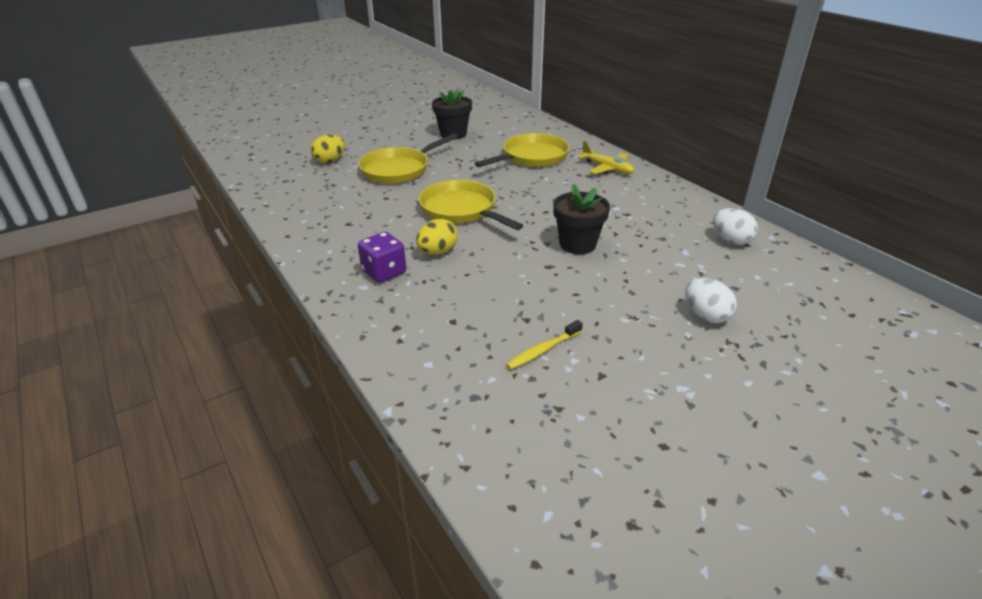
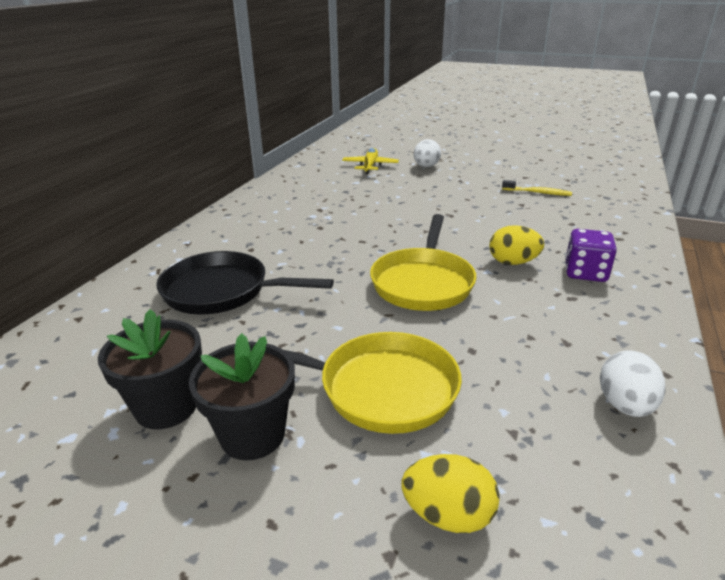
camera: 125 degrees left, 5 degrees down
yellow pan [475,133,570,167] -> black pan [156,251,334,315]
black flower pot [553,184,610,254] -> black flower pot moved to [189,333,295,460]
yellow plane [577,141,634,174] -> yellow plane moved to [342,148,399,174]
white egg [713,208,758,245] -> white egg moved to [600,351,666,417]

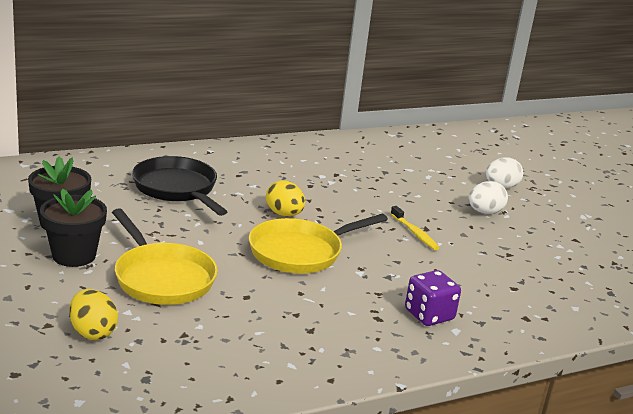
camera: 40 degrees right, 5 degrees down
yellow plane [342,148,399,174] -> none
yellow egg [489,225,544,265] -> yellow egg moved to [266,180,305,216]
yellow toothbrush [502,180,572,196] -> yellow toothbrush moved to [390,206,439,250]
white egg [600,351,666,417] -> white egg moved to [468,181,508,214]

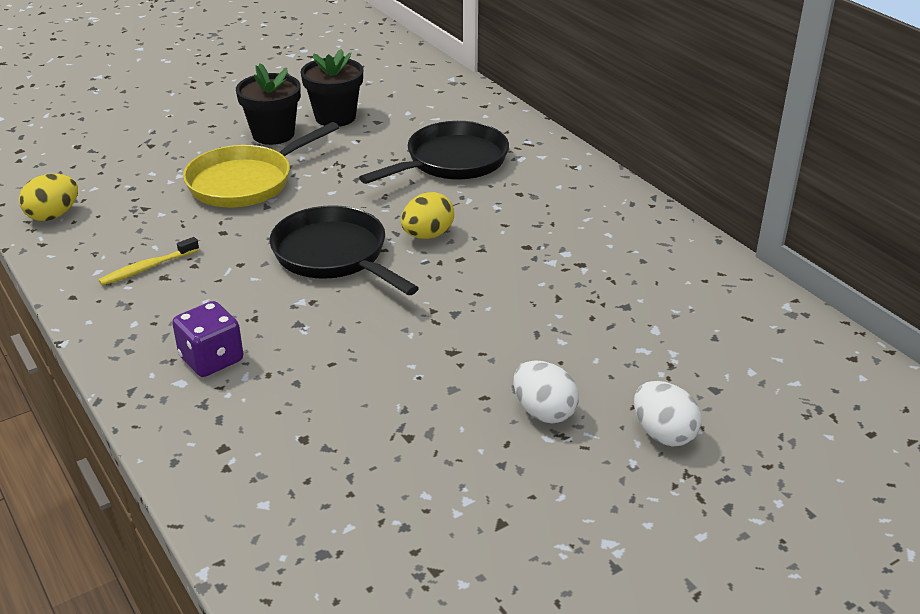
camera: 85 degrees right, 10 degrees up
yellow egg [70,289,118,340] -> yellow egg moved to [19,174,78,221]
yellow pan [249,214,388,273] -> black pan [270,205,419,295]
yellow toothbrush [390,206,439,250] -> yellow toothbrush moved to [98,237,199,286]

